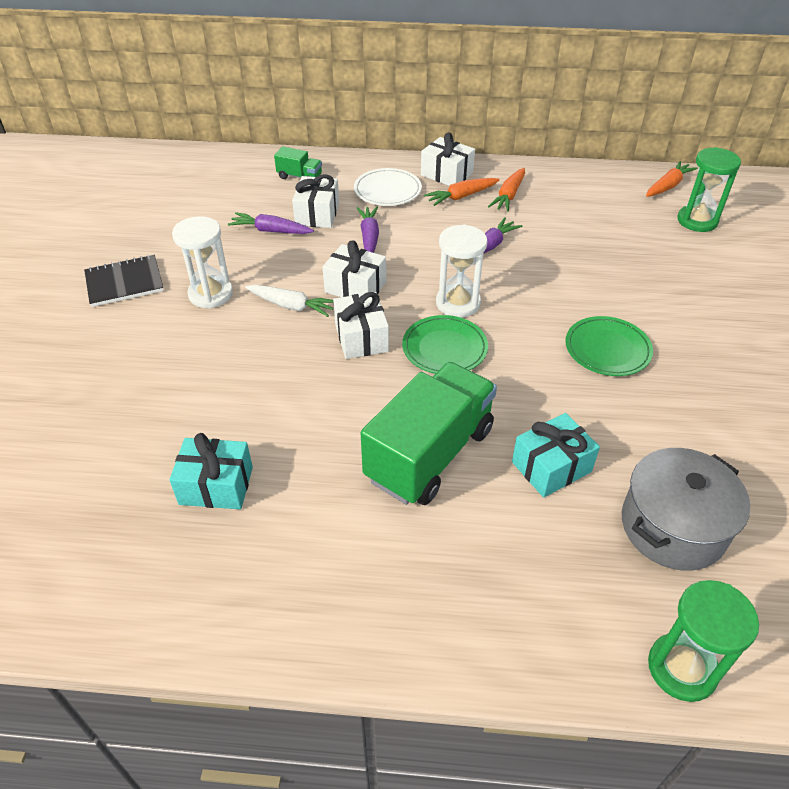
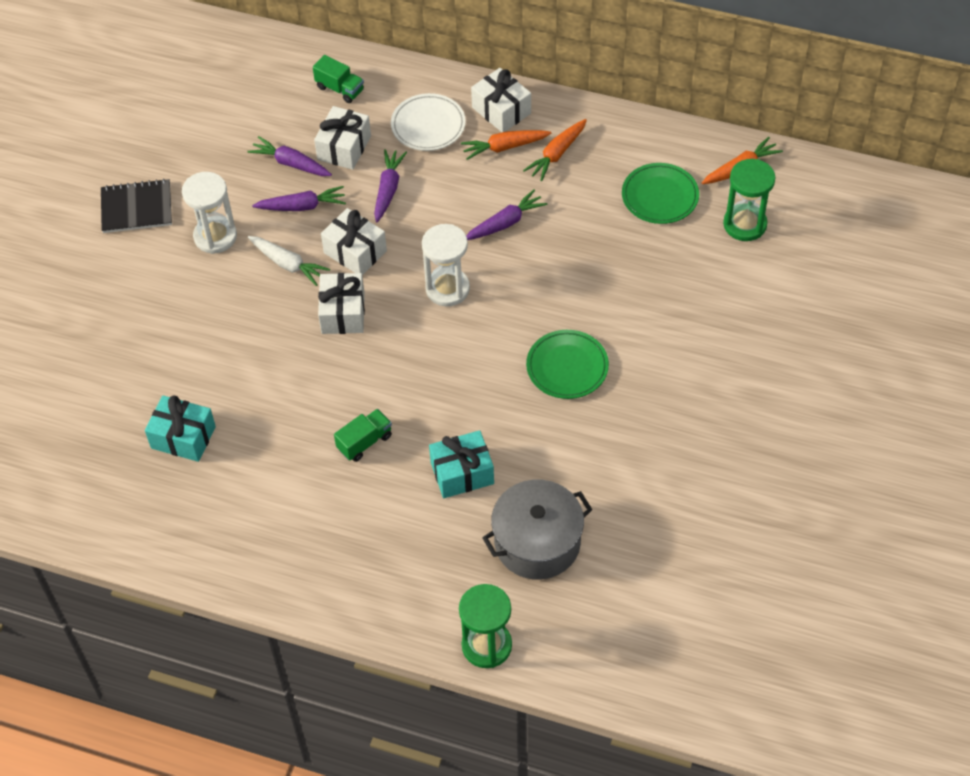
camera: 15 degrees right, 10 degrees up
green truck [361,362,497,505] -> green truck [334,409,392,462], size x0.44
green plate [402,315,488,374] -> green plate moved to [622,163,699,224]
none -> purple carrot [252,186,346,211]

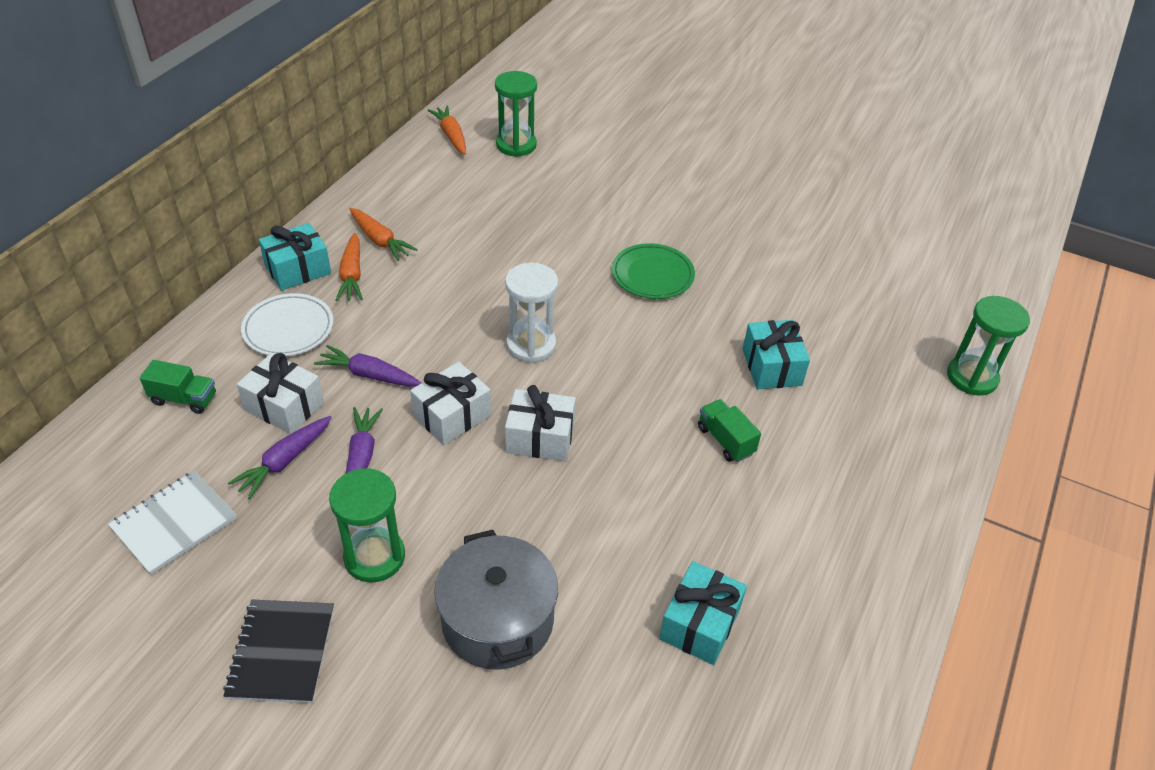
camera: 85 degrees left, 10 degrees down
white hourglass [182,172,237,254] -> green hourglass [329,468,405,583]
white carrot [248,236,330,286] -> none
green truck [313,55,364,103] -> green truck turned 60 degrees clockwise [140,360,216,414]
purple carrot [466,190,548,240] -> none
white gift [471,68,531,132] -> turquoise gift [259,223,331,291]
grey pot [483,480,593,580] -> grey pot moved to [434,530,558,669]
green plate [622,163,699,224] -> none
none -> white notebook [108,471,237,575]

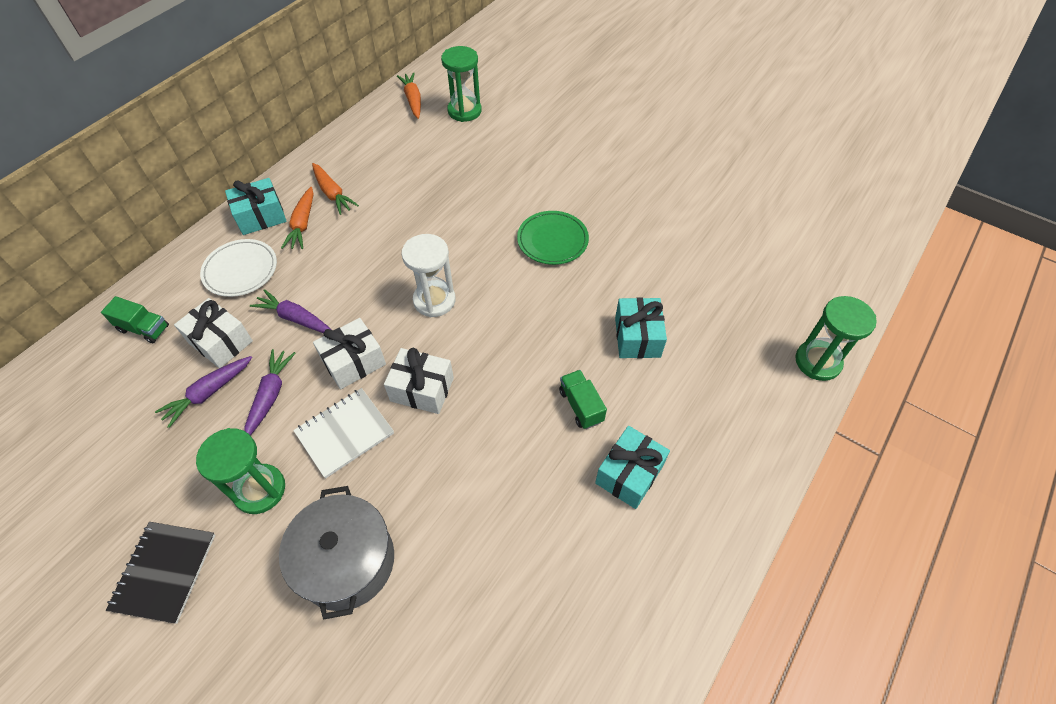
camera: 10 degrees right, 10 degrees up
white notebook [108,471,237,575] -> white notebook moved to [293,388,394,478]
turquoise gift [659,561,747,665] -> turquoise gift moved to [595,426,670,509]

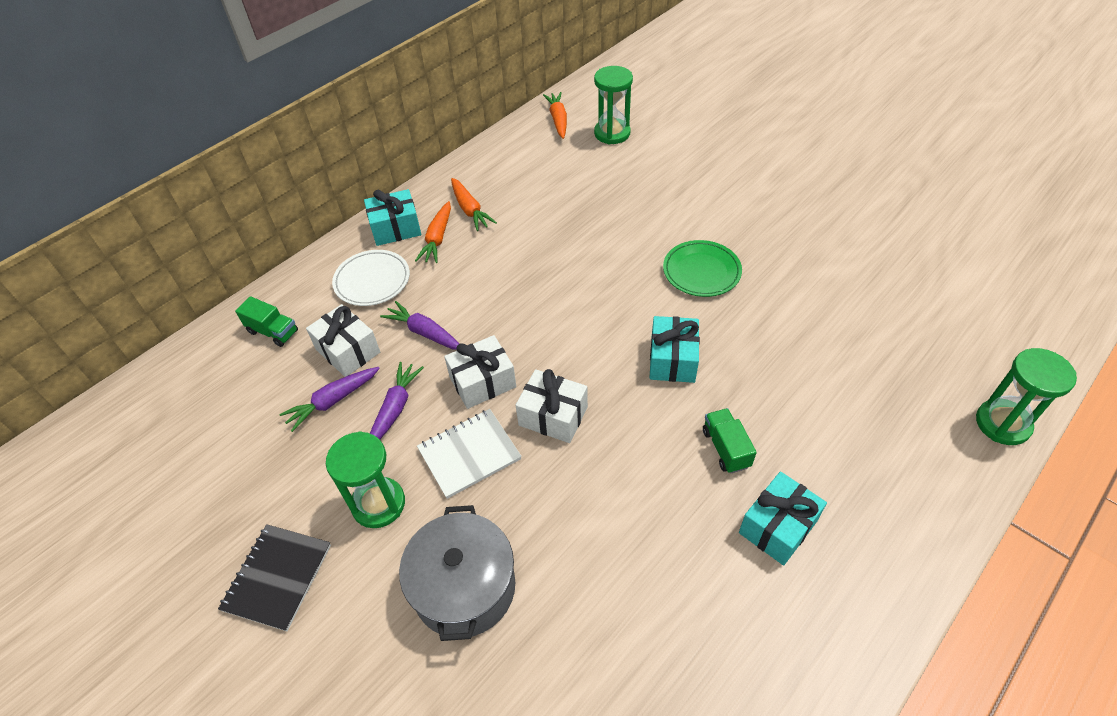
camera: 10 degrees right, 5 degrees down
white hourglass [401,234,456,317] -> none
turquoise gift [615,297,667,358] -> turquoise gift moved to [650,316,700,383]

